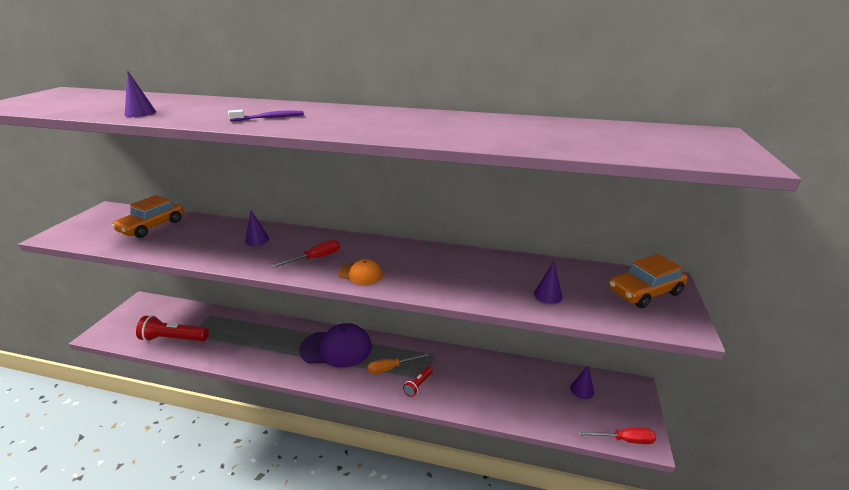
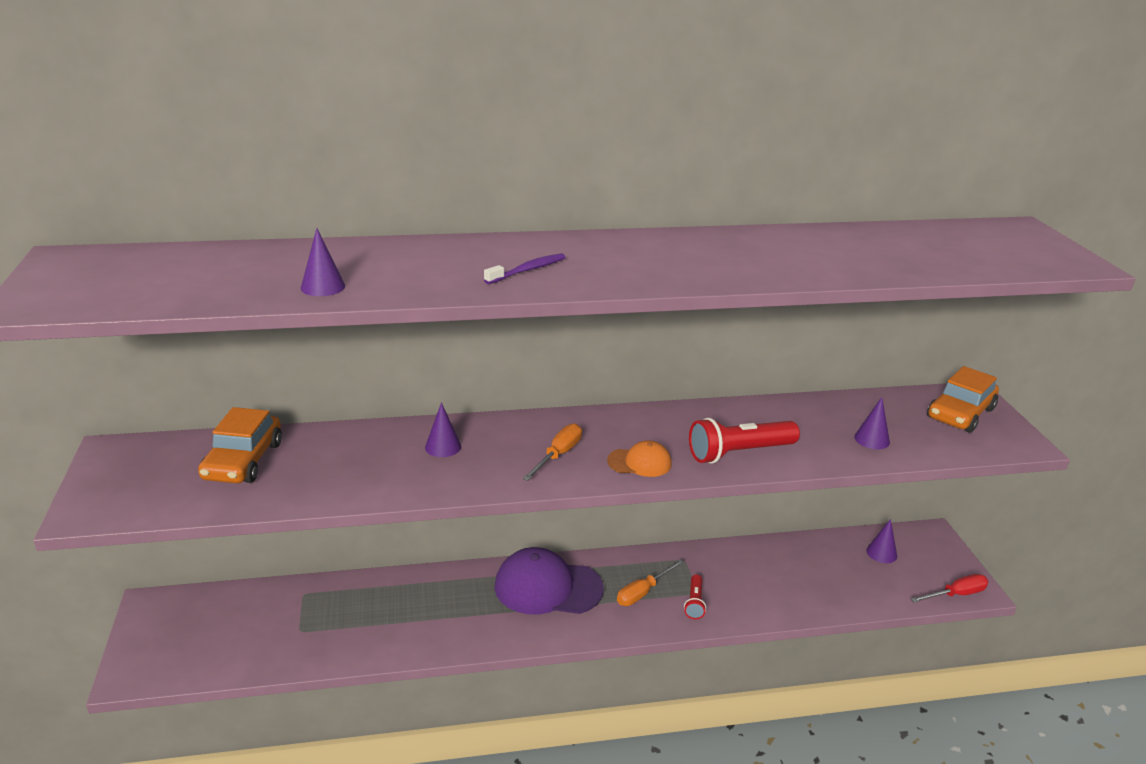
camera: 25 degrees left, 0 degrees up
red flashlight [136,315,209,341] -> red flashlight moved to [689,418,800,464]
red screwdriver [271,240,340,268] -> orange screwdriver [522,424,582,481]
purple cap [299,323,372,368] -> purple cap turned 150 degrees counterclockwise [495,547,604,614]

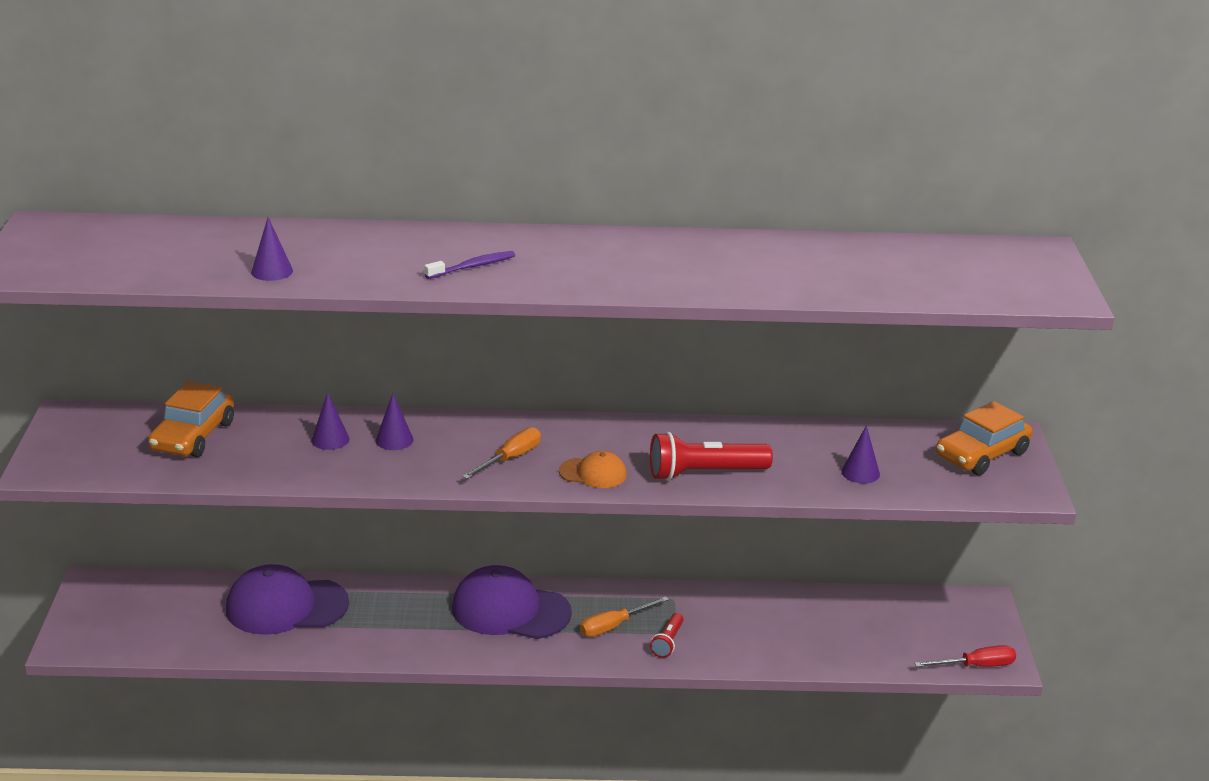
camera: 10 degrees right, 0 degrees up
purple cone [866,519,897,563] -> purple cone moved to [311,392,349,450]
none -> purple cap [226,564,349,635]

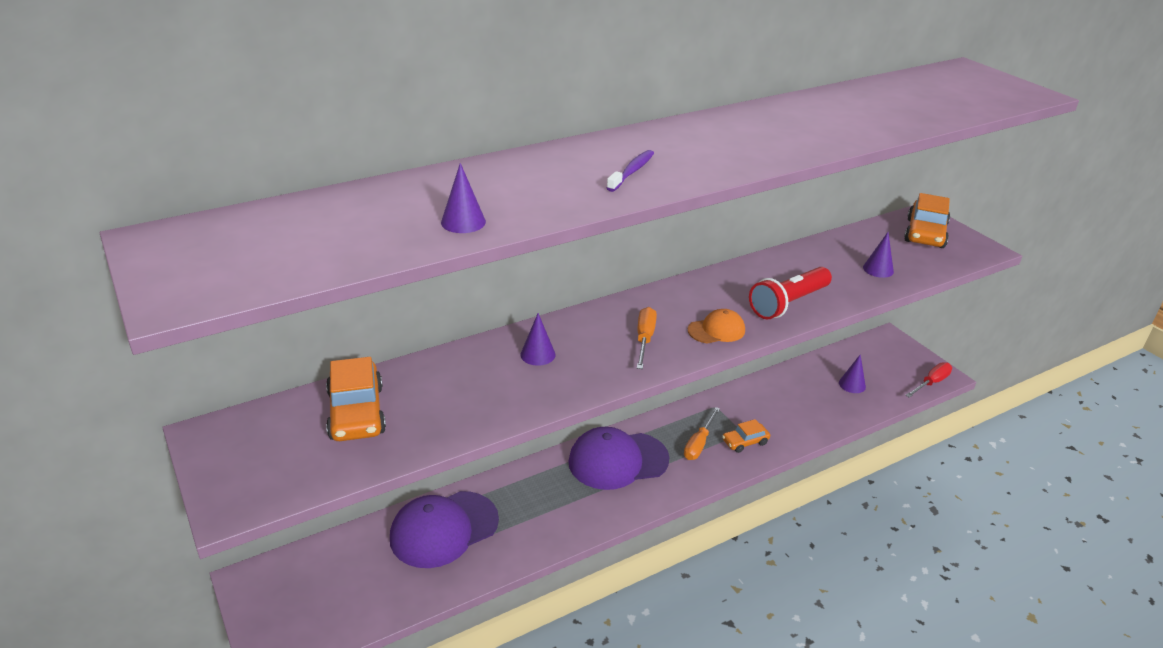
camera: 30 degrees left, 5 degrees up
purple cone [311,392,349,450] -> purple cone moved to [839,355,866,393]
red flashlight [650,613,684,658] -> orange car [722,419,770,453]

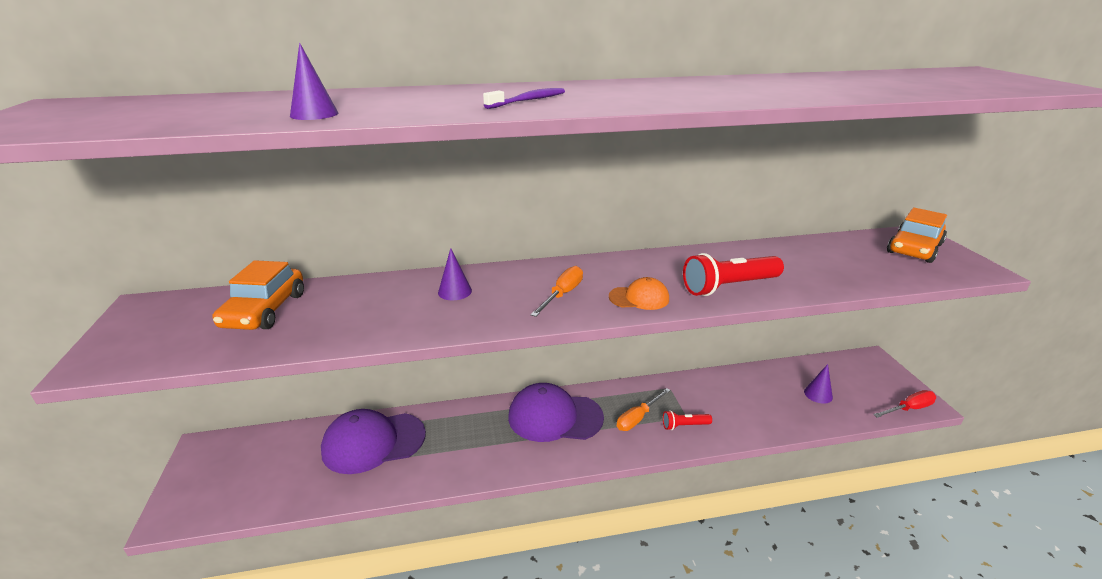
camera: 20 degrees right, 5 degrees down
orange car [722,419,770,453] -> red flashlight [663,410,712,430]
purple cone [863,232,894,278] -> none

